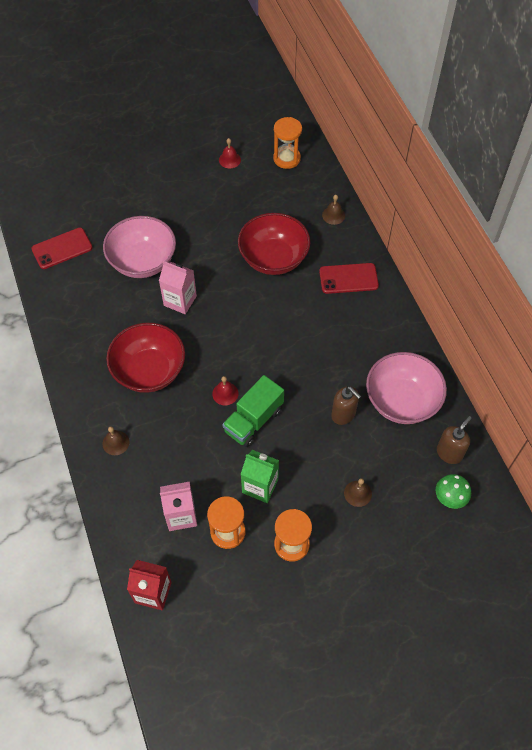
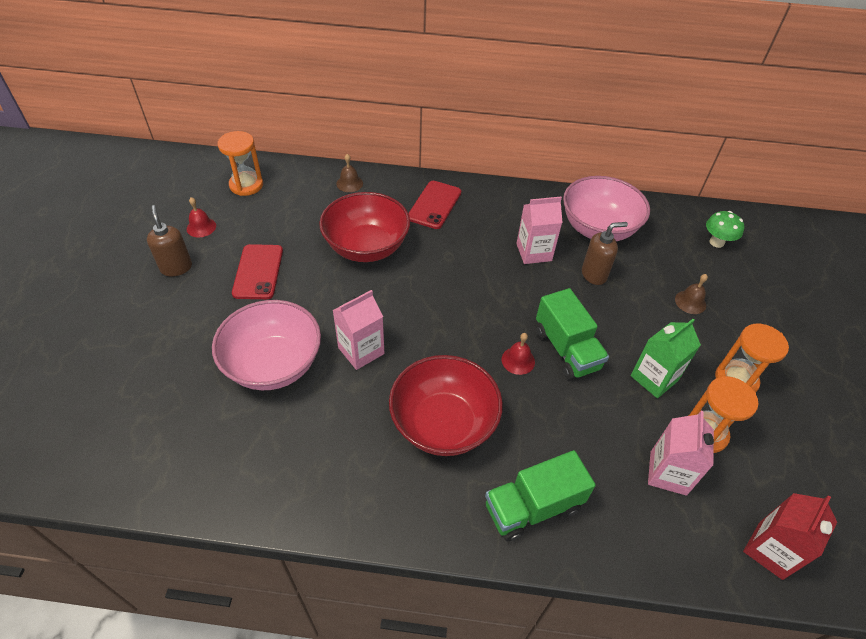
camera: 65 degrees left, 10 degrees down
red phone [31,228,93,269] -> red phone moved to [232,244,283,299]
brown bell [103,426,130,455] -> green truck [485,450,596,541]
brown soap dispenser [437,416,472,464] -> brown soap dispenser moved to [147,205,192,277]
none -> pink carton [516,197,563,264]

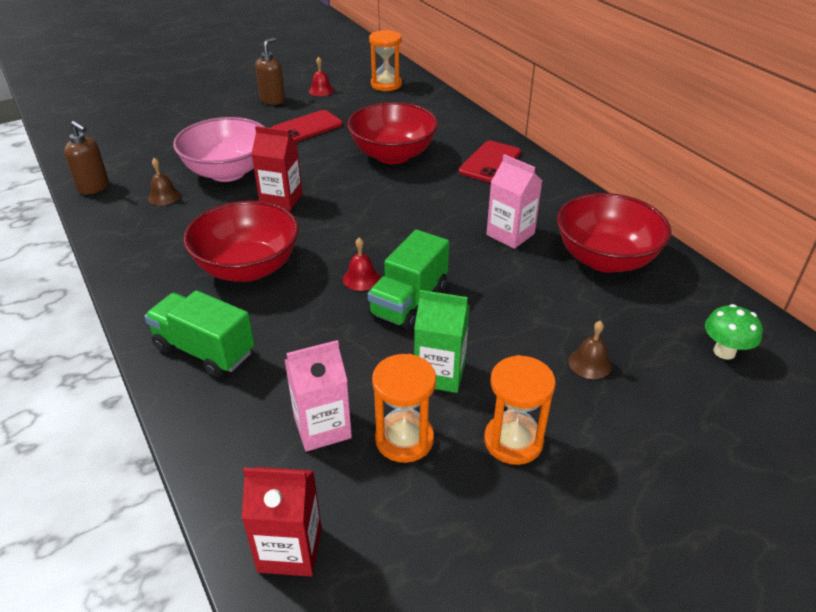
camera: 55 degrees right, 10 degrees down
pink carton [332,290,384,370] -> red carton [251,126,303,210]
brown bell [336,154,363,192] -> brown bell moved to [148,158,181,205]
red phone [408,181,461,229] -> red phone turned 45 degrees counterclockwise [459,141,521,183]
pink bowl [563,176,650,241] -> red bowl [557,193,672,273]
brown soap dispenser [582,222,628,285] -> brown soap dispenser moved to [64,121,109,195]

